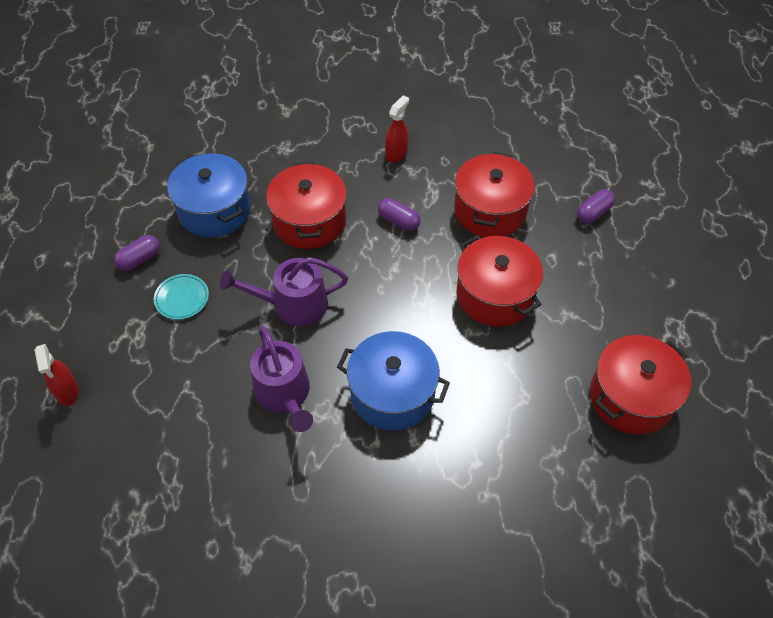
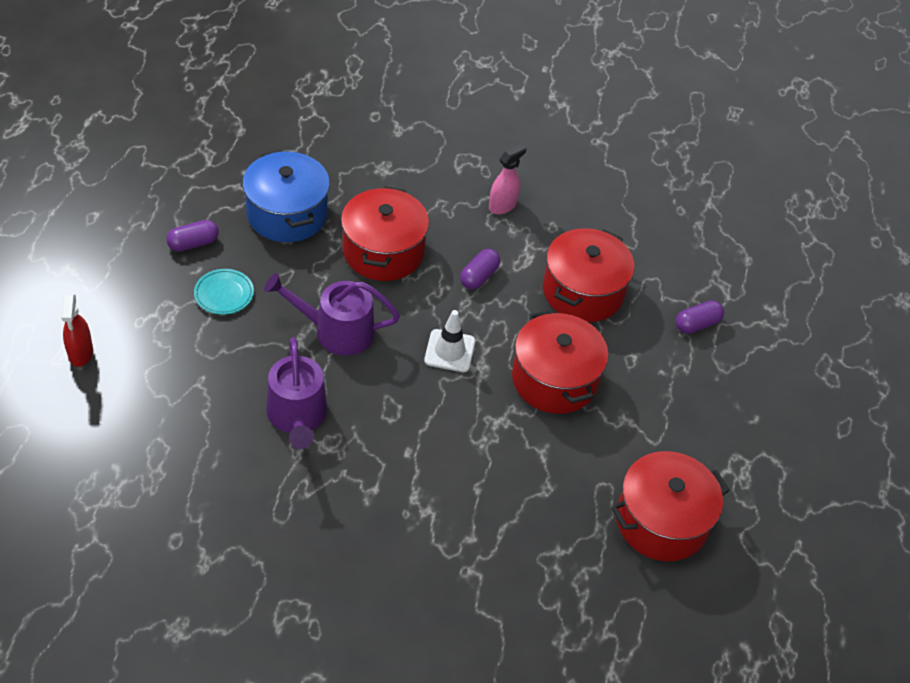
camera: 10 degrees right, 5 degrees down
blue pot [337,331,450,431] -> none
purple capsule [378,198,421,231] -> purple capsule turned 75 degrees clockwise [460,249,500,289]
red spray bottle [385,95,409,163] -> pink spray bottle [489,144,527,214]
none -> white traffic cone [424,310,475,372]

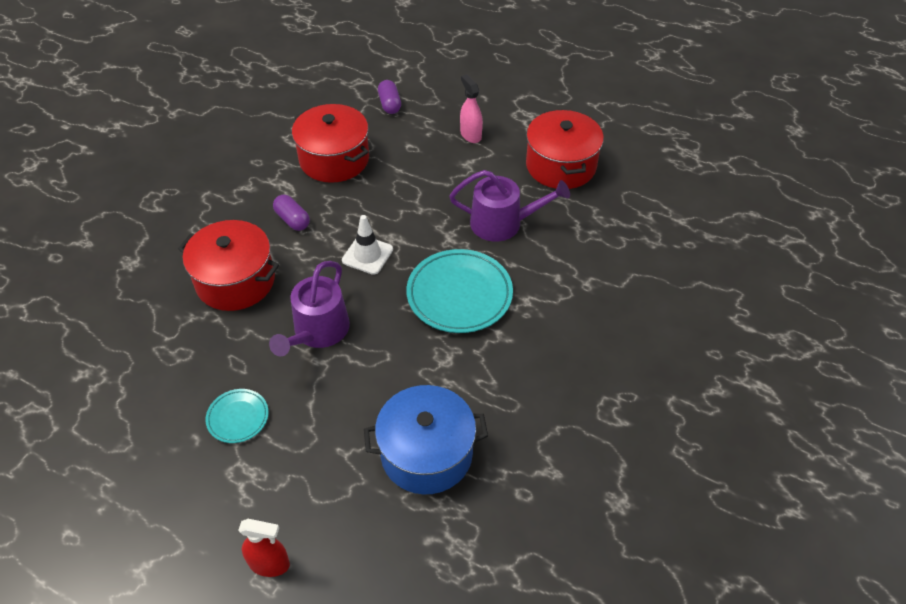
camera: 70 degrees left, 0 degrees up
purple capsule [166,220,219,252] -> none
blue pot [242,150,330,242] -> blue pot moved to [364,385,488,494]
purple watering can [266,338,327,449] -> purple watering can moved to [449,170,570,242]
pink spray bottle [489,144,527,214] -> pink spray bottle moved to [460,74,483,143]
red pot [512,310,608,414] -> none
none -> turquoise plate [406,249,513,333]

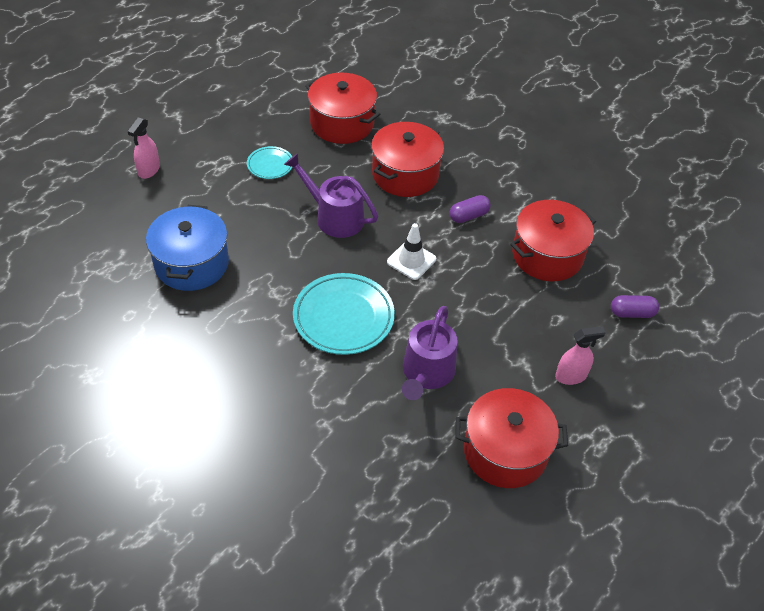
camera: 100 degrees right, 0 degrees up
red spray bottle [238,519,290,577] -> pink spray bottle [127,117,160,179]
none -> red pot [305,73,380,144]

